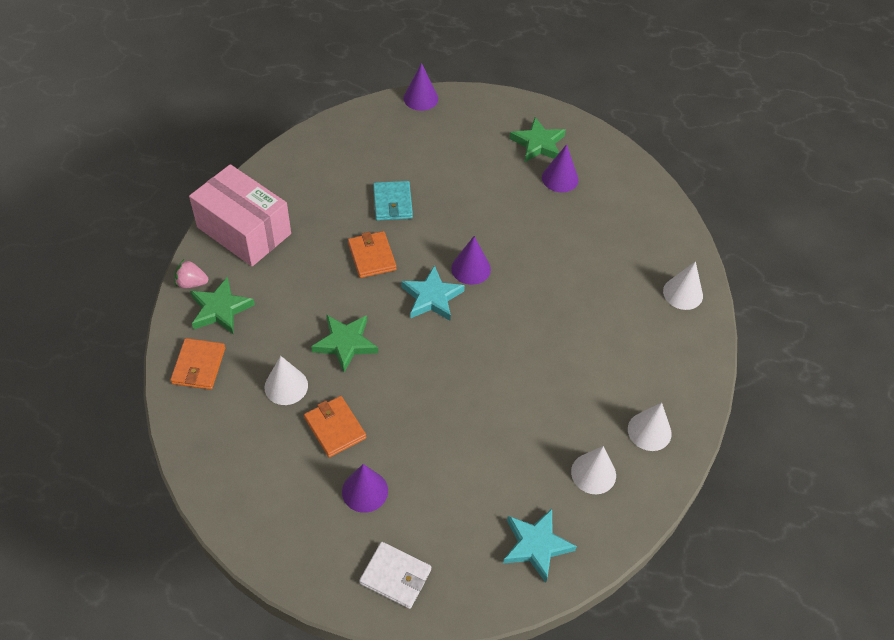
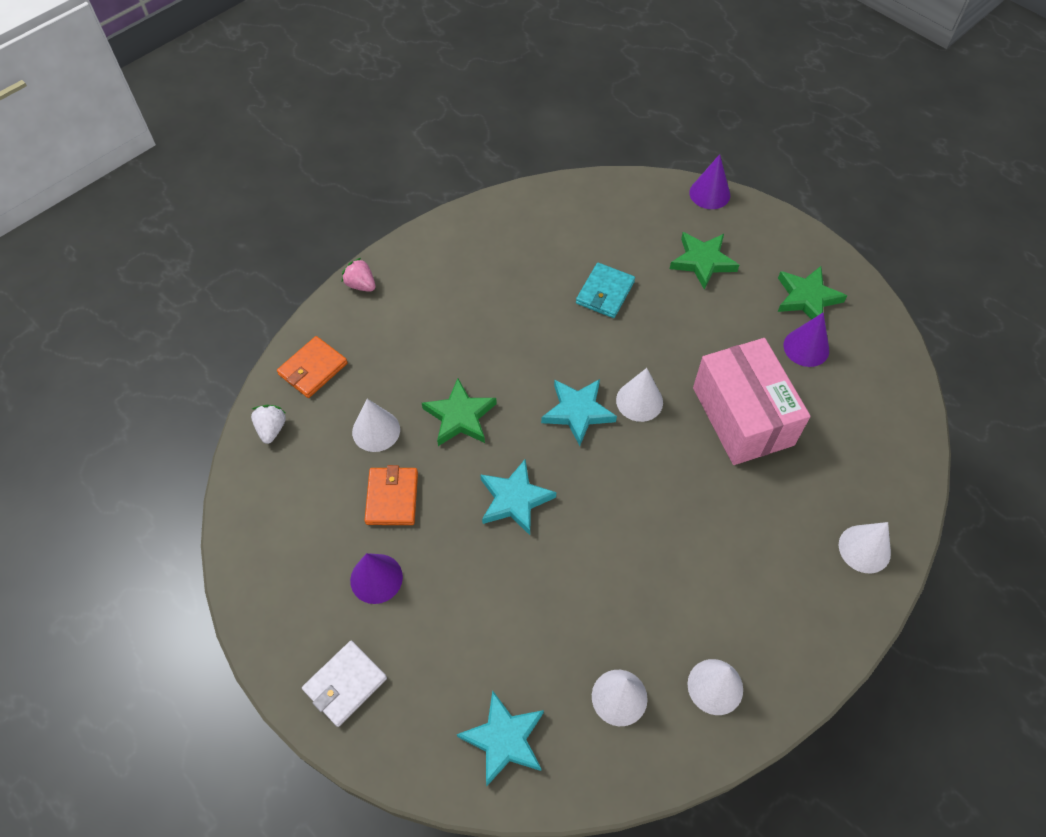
camera: 35 degrees right, 5 degrees up
pink box [189,164,291,266] -> pink box moved to [693,338,811,465]
green star [190,277,255,335] -> green star moved to [670,232,739,290]
orange wallet [348,231,397,278] -> none
white wallet [359,542,431,609] -> white wallet turned 75 degrees clockwise [302,641,387,727]
purple cone [451,236,491,285] -> white cone [616,368,663,422]
none -> white strawberry [251,405,286,444]
none -> turquoise star [480,460,556,535]

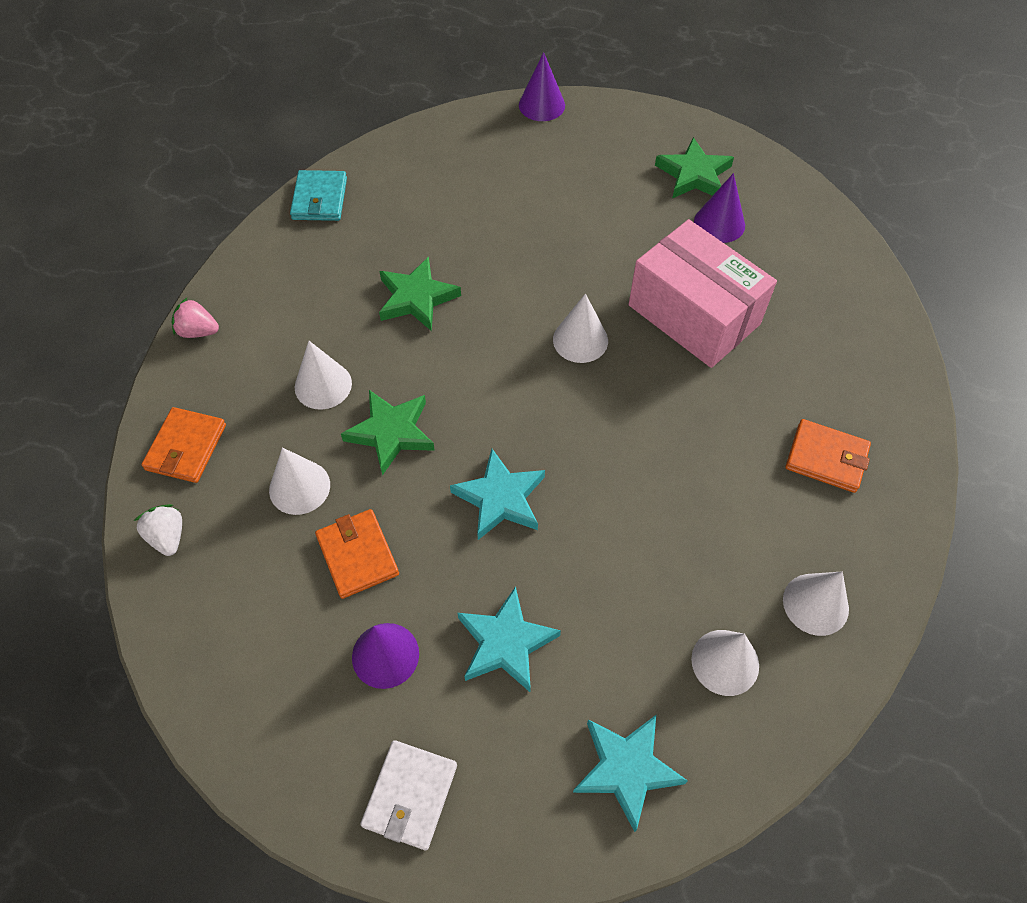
camera: 25 degrees left, 0 degrees up
turquoise star [541,379,617,446] -> turquoise star moved to [457,586,561,692]
turquoise wallet [576,263,635,318] -> turquoise wallet moved to [290,170,347,221]
green star [670,232,739,290] -> green star moved to [379,256,461,331]
white cone [839,522,891,573] -> white cone moved to [295,341,352,409]
none -> orange wallet [785,419,871,493]

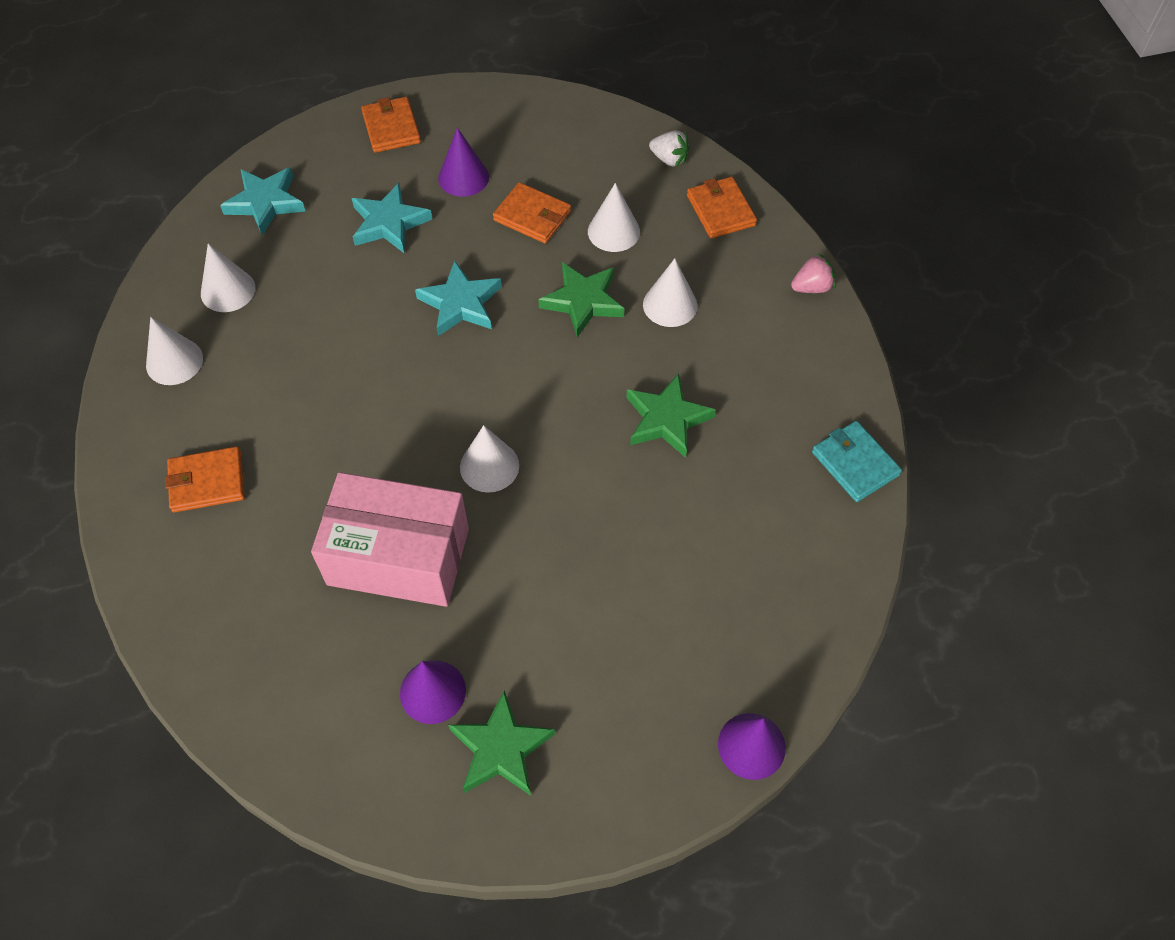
camera: 145 degrees right, 0 degrees up
white wallet [360,740,457,850] -> orange wallet [361,97,421,153]

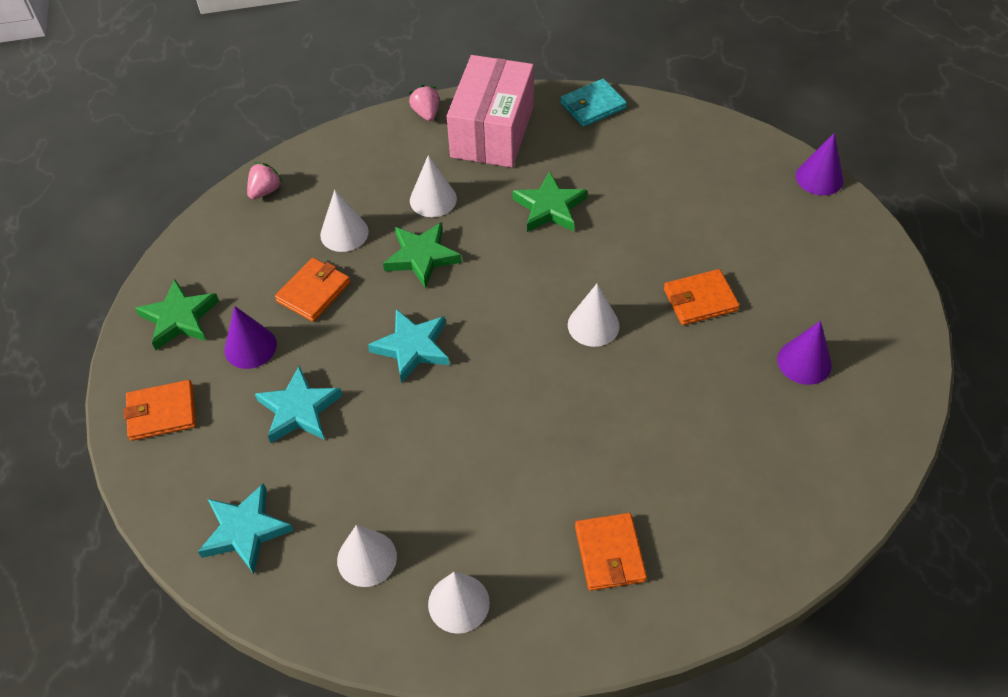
camera: 85 degrees left, 5 degrees down
pink box [311,472,469,607] -> pink box moved to [447,55,534,167]
green star [448,690,555,796] -> green star moved to [135,279,219,350]
white strawberry [649,130,690,167] -> pink strawberry [247,162,283,199]
orange wallet [687,177,757,238] -> orange wallet moved to [664,269,740,325]

